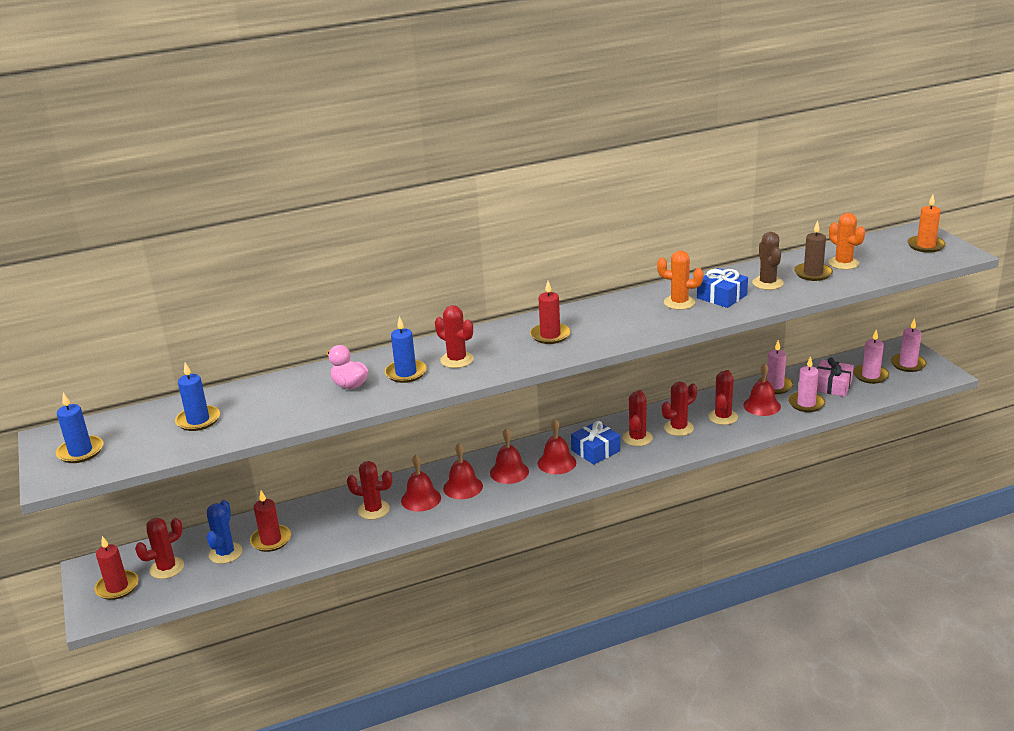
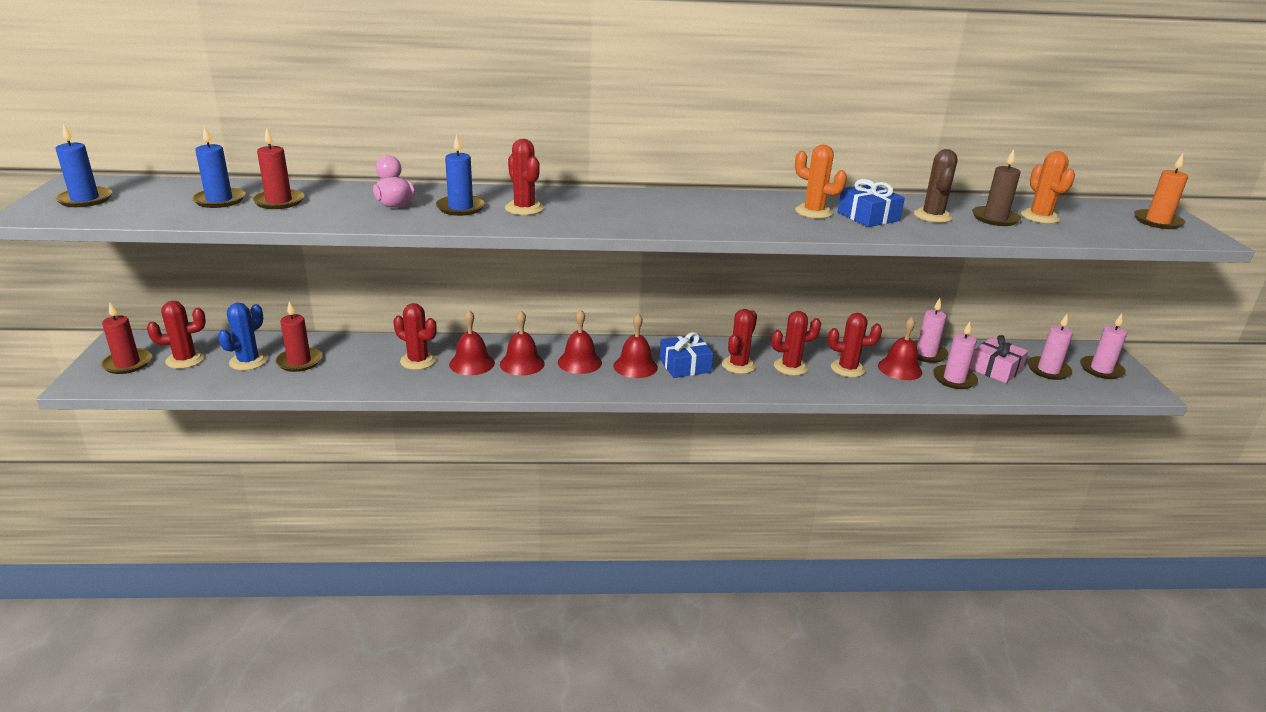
camera: 15 degrees right, 0 degrees up
red candle [530,281,570,344] -> red candle moved to [252,127,304,209]
red cactus [708,370,738,425] -> red cactus turned 60 degrees clockwise [828,313,882,377]

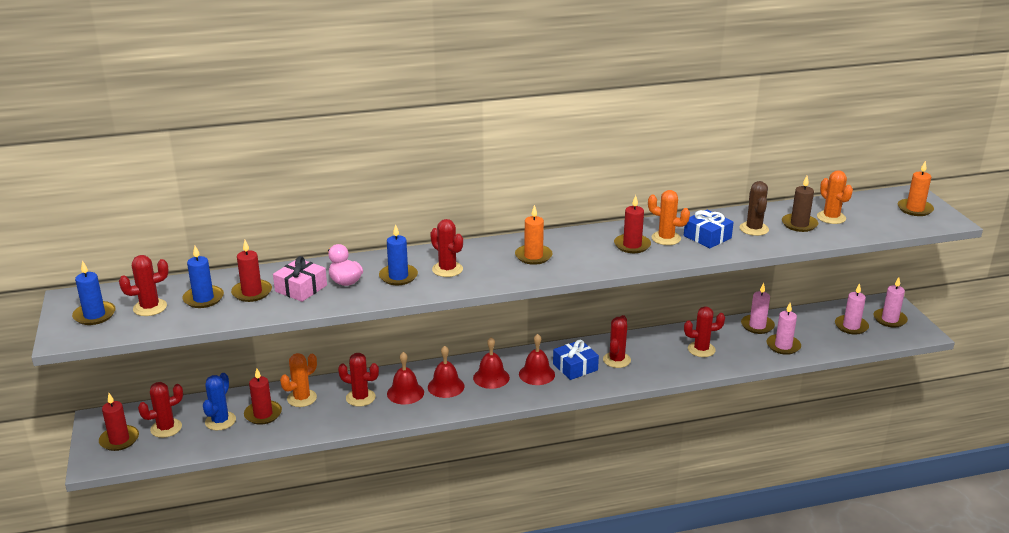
camera: 10 degrees left, 0 degrees up
red cactus [771,311,821,376] -> red cactus moved to [119,255,169,316]
red bell [878,317,922,380] -> none
pink gift [969,335,1028,383] -> pink gift moved to [273,256,327,302]
none -> orange cactus [280,353,317,407]
none -> orange candle [515,205,553,265]
none -> red candle [614,195,651,253]

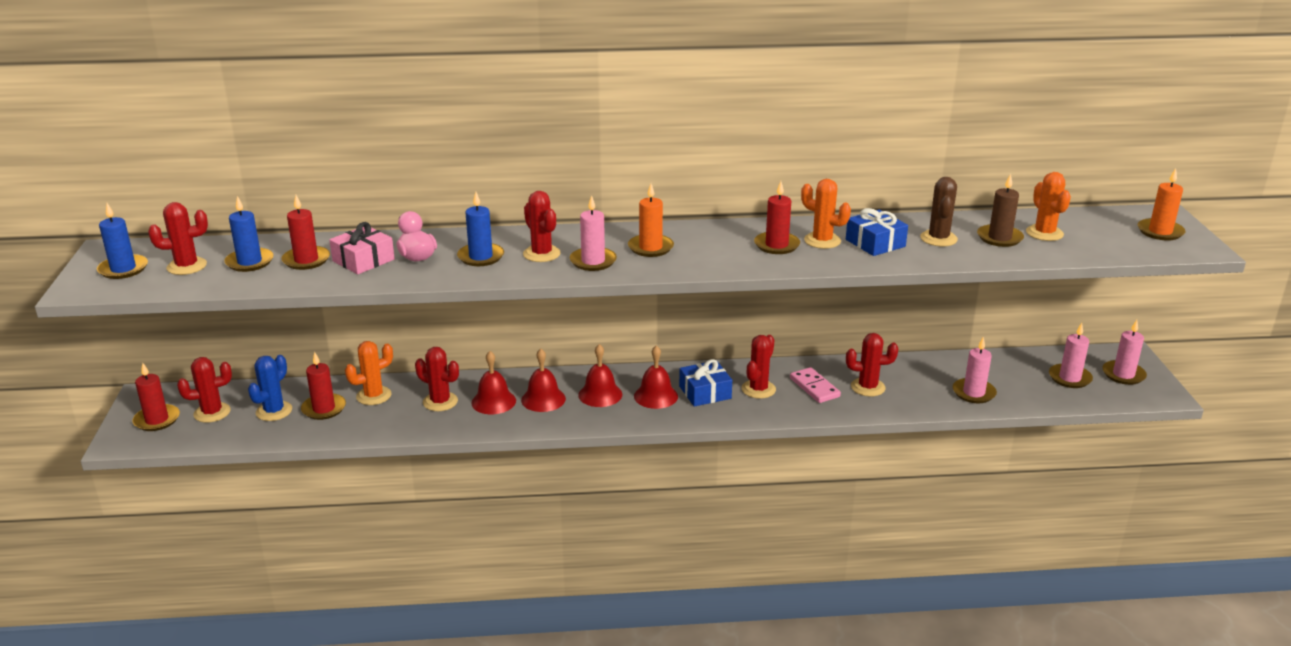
camera: 10 degrees right, 0 degrees up
pink candle [741,283,775,334] -> pink candle moved to [570,195,617,271]
none -> pink domino [790,367,841,403]

